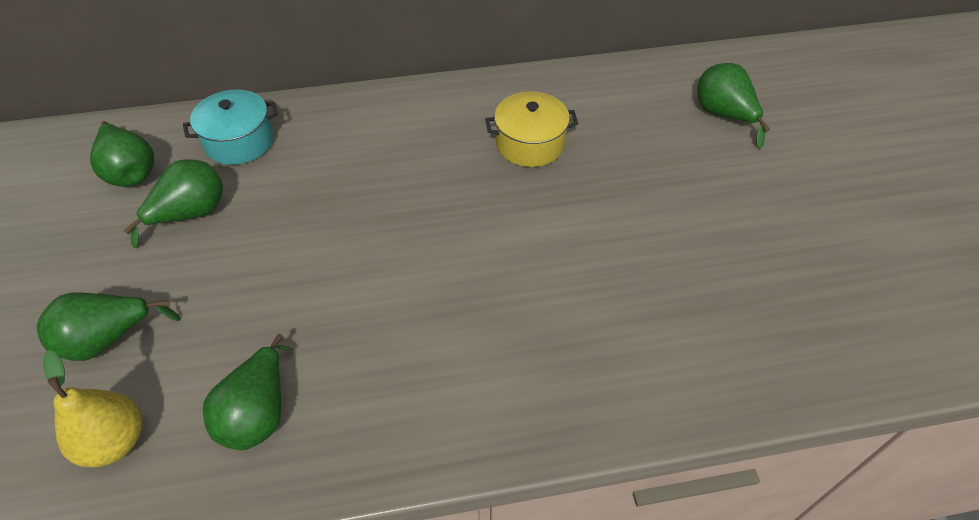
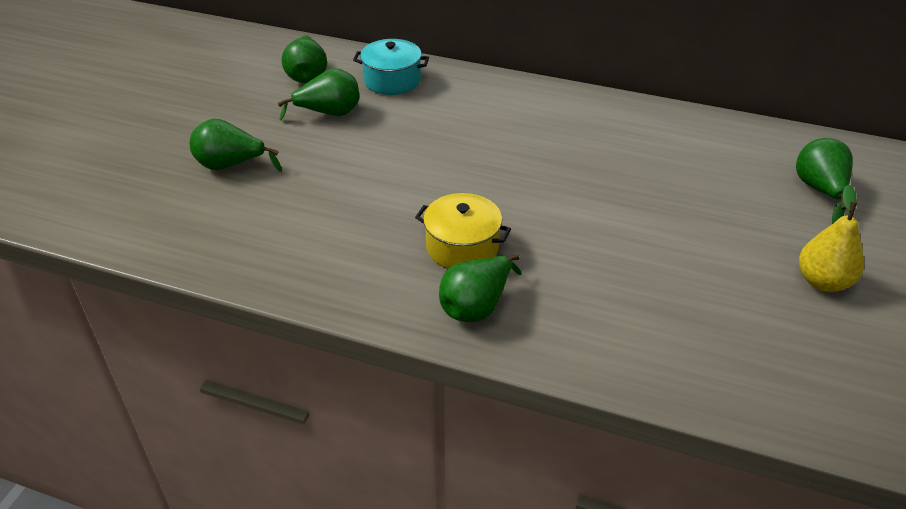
camera: 30 degrees right, 10 degrees down
yellow pear [43,350,142,468] -> yellow pear moved to [799,185,864,292]
green pear [203,334,293,450] -> green pear moved to [439,254,521,322]
yellow pot [485,92,578,167] -> yellow pot moved to [415,193,511,268]

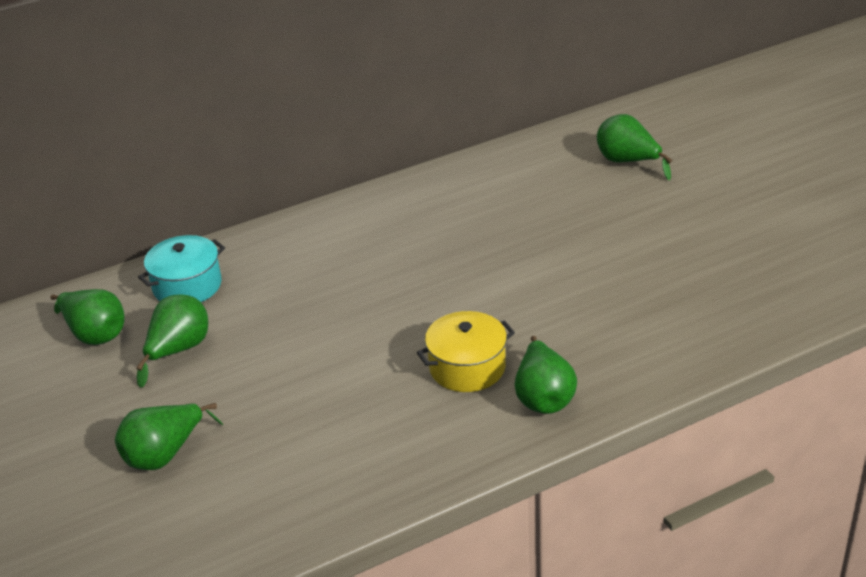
camera: 45 degrees left, 5 degrees down
yellow pear [799,185,864,292] -> none

